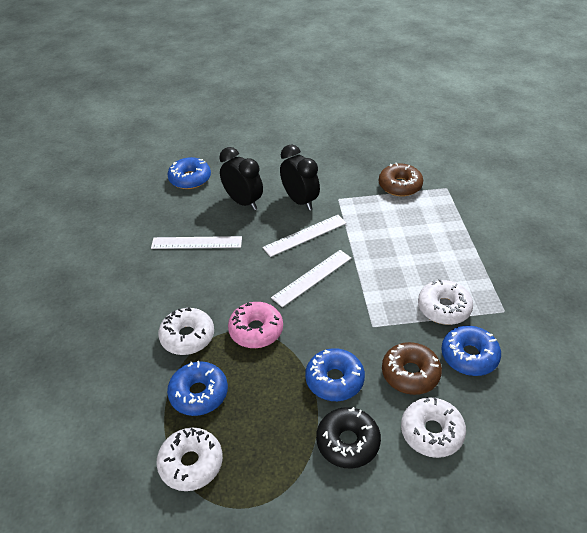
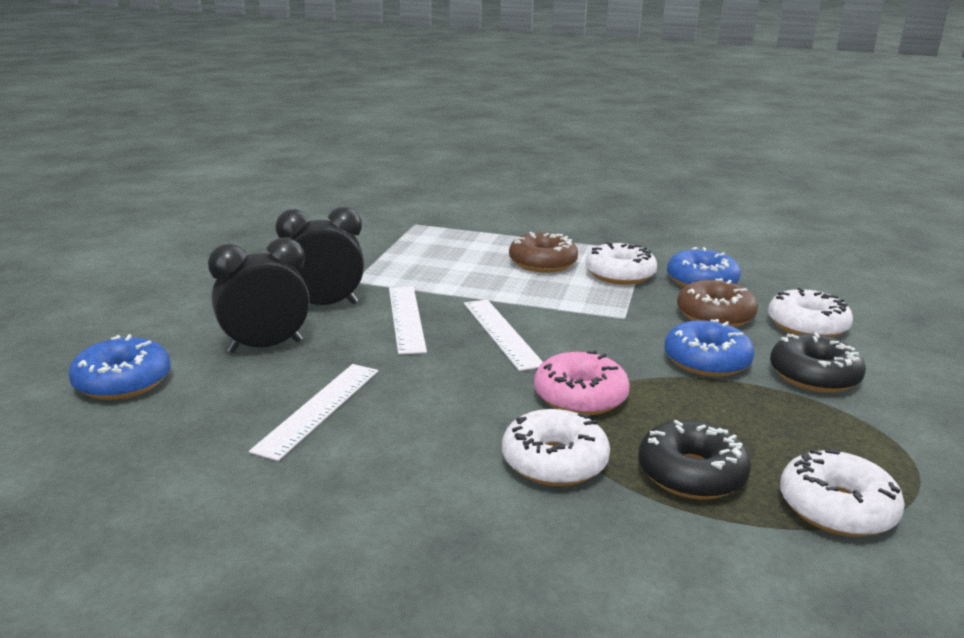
camera: 70 degrees left, 20 degrees down
blue donut [167,361,228,416] -> black donut [638,420,751,499]
brown donut [379,163,423,197] -> brown donut moved to [509,232,578,273]

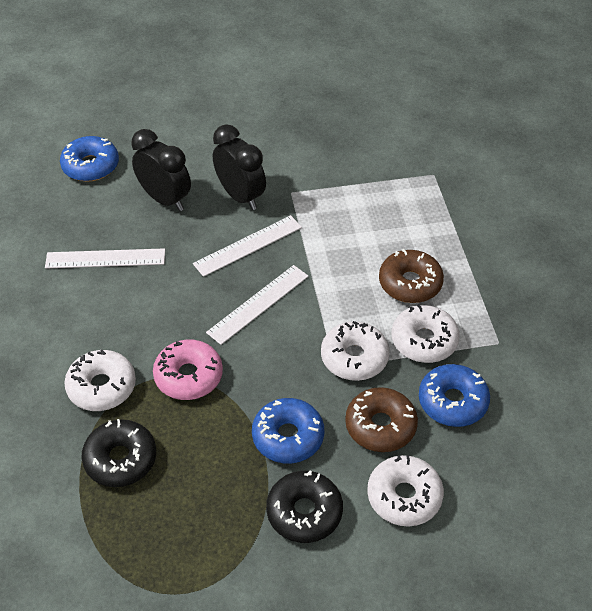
camera: 65 degrees right, 25 degrees up
white donut [780,448,905,537] -> white donut moved to [321,321,389,381]

